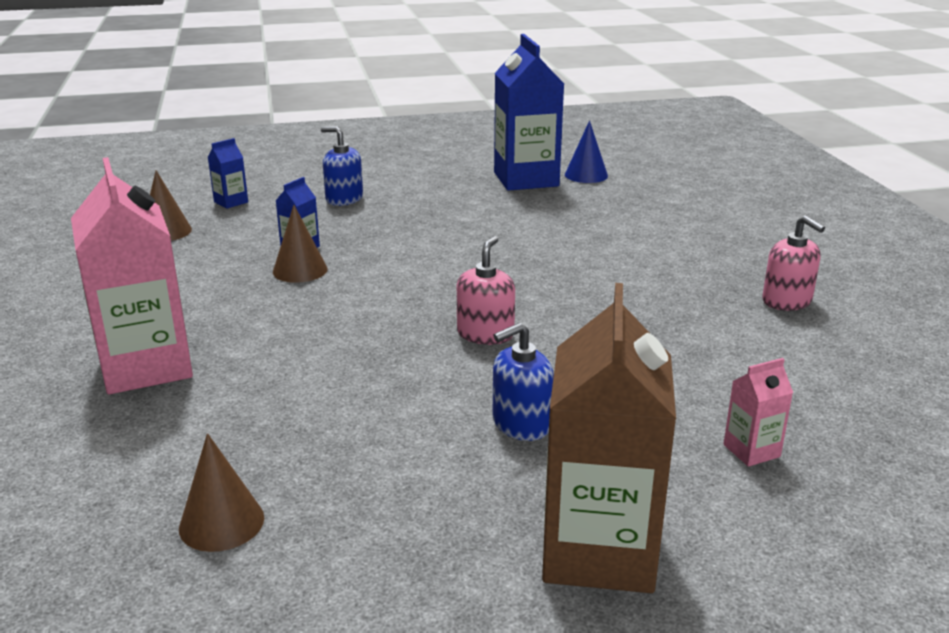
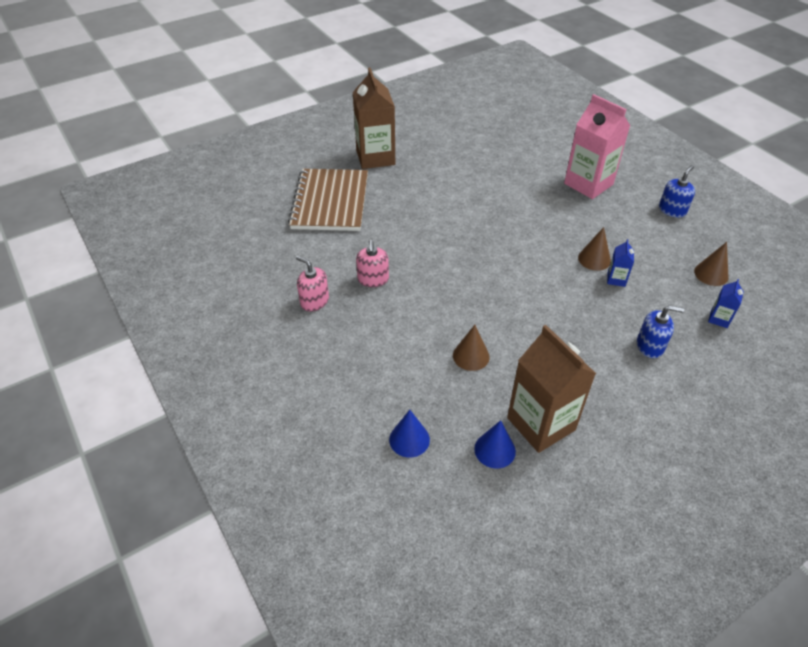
camera: 160 degrees right, 20 degrees up
brown cone [179,433,264,552] -> brown cone moved to [453,325,490,371]
pink soap dispenser [457,236,515,345] -> pink soap dispenser moved to [356,240,389,287]
blue soap dispenser [493,323,554,441] -> blue soap dispenser moved to [659,165,695,218]
blue carton [494,34,564,191] -> brown carton [507,325,596,453]
pink carton [723,358,793,467] -> brown notebook [288,169,368,231]
none -> blue cone [389,410,430,458]

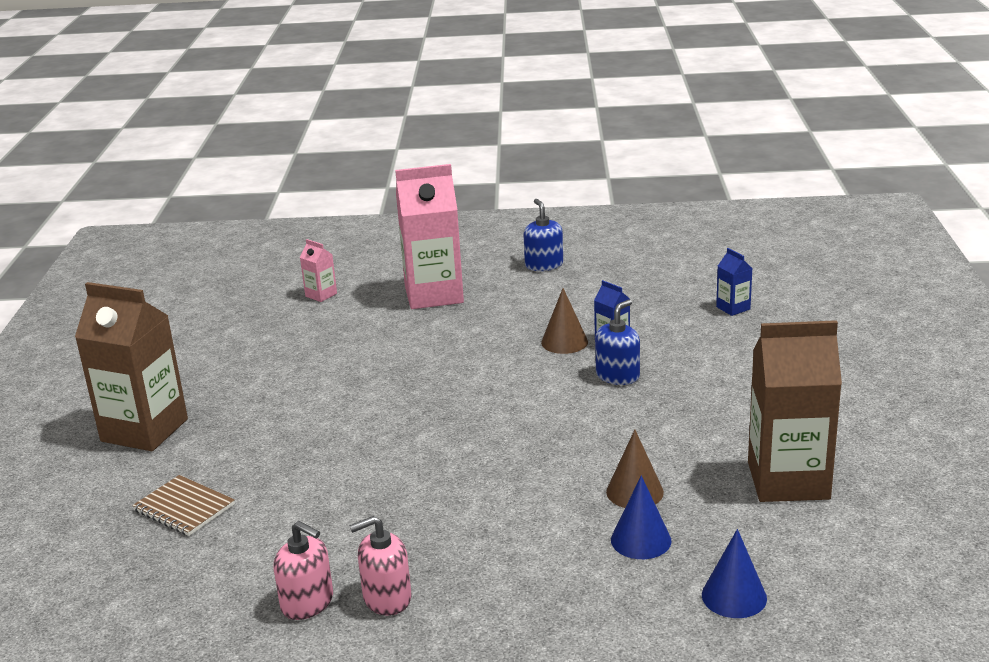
camera: 55 degrees left, 20 degrees down
brown notebook [288,169,368,231] -> brown notebook [132,475,235,536], size x0.48
pink soap dispenser [356,240,389,287] -> pink soap dispenser moved to [273,521,333,620]
blue cone [474,420,516,469] -> blue cone moved to [611,475,671,559]
blue soap dispenser [637,305,684,358] -> blue soap dispenser moved to [595,299,640,385]
brown cone [694,242,729,286] -> none
none -> pink carton [300,239,337,302]

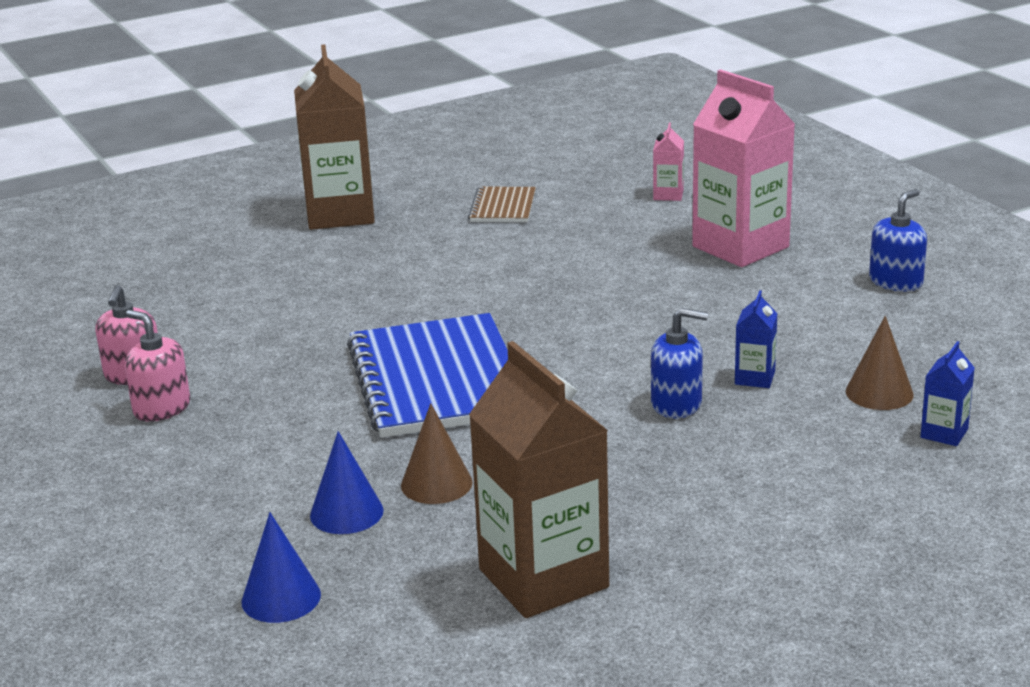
camera: 60 degrees right, 0 degrees up
brown notebook [132,475,235,536] -> brown notebook moved to [468,187,536,222]
brown cone [541,288,588,354] -> brown cone moved to [846,316,914,410]
none -> blue notebook [347,313,508,438]

